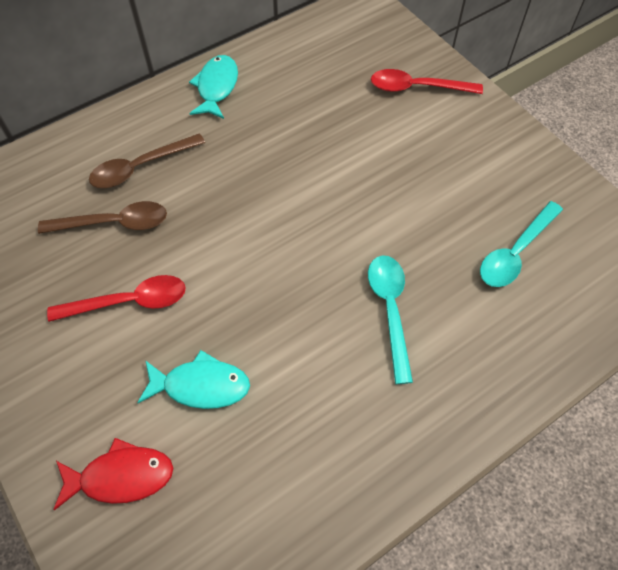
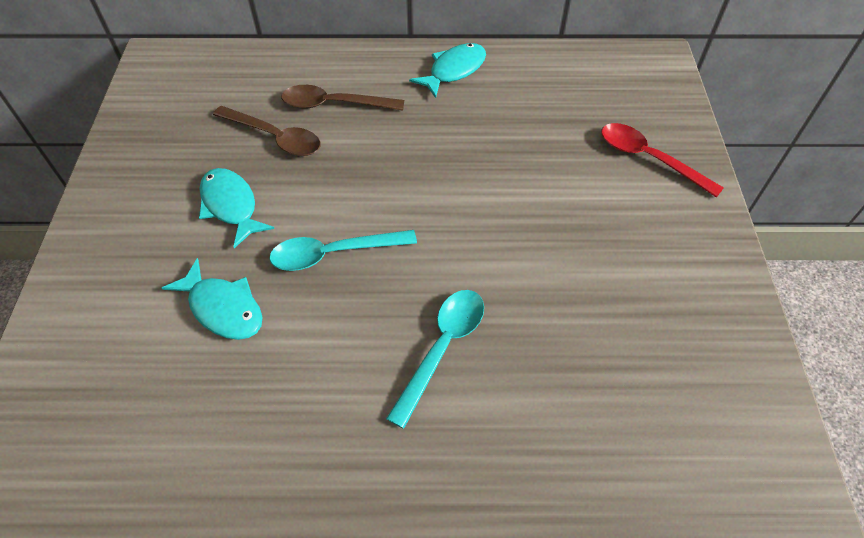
camera: 35 degrees right, 5 degrees down
red spoon [47,275,186,322] -> turquoise fish [199,168,274,248]
red fish [53,438,173,511] -> none
turquoise spoon [480,201,563,287] -> turquoise spoon moved to [269,230,417,271]

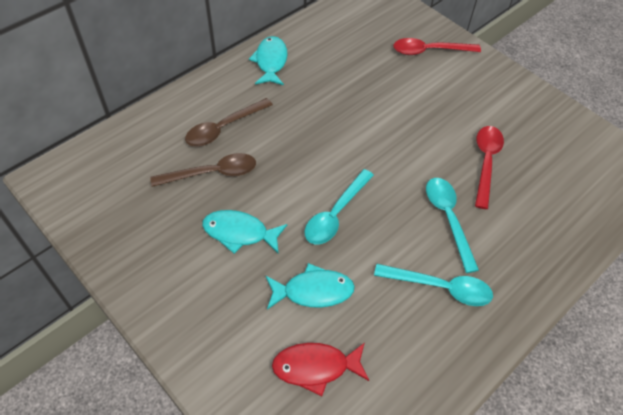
camera: 45 degrees left, 0 degrees up
none -> red fish [272,343,369,396]
none -> turquoise spoon [374,264,493,306]
none -> red spoon [475,126,504,209]

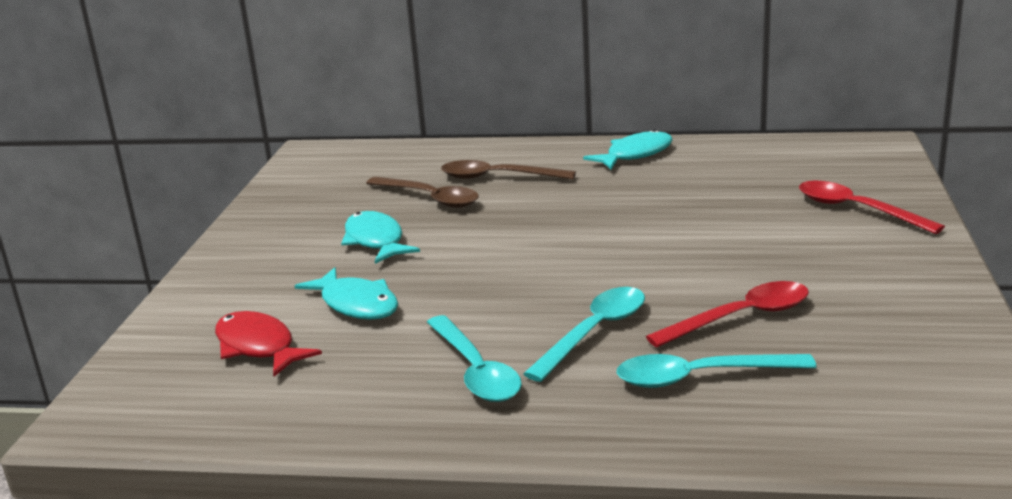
camera: 55 degrees right, 30 degrees down
turquoise spoon [305,169,374,244] -> turquoise spoon moved to [617,354,816,388]

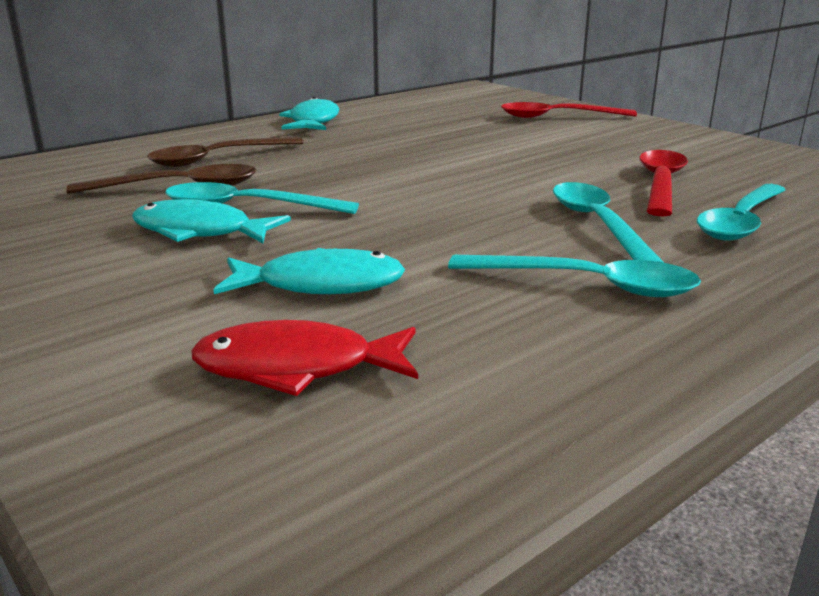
camera: 50 degrees left, 0 degrees up
none -> turquoise spoon [165,182,359,214]

